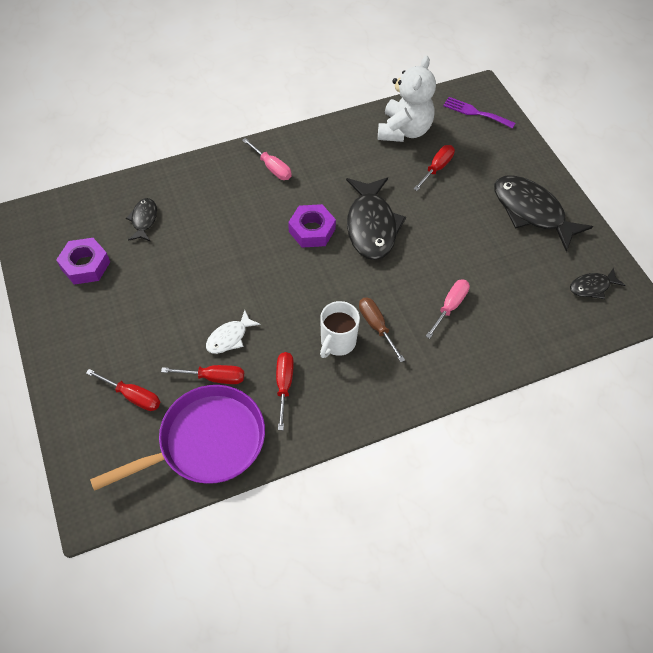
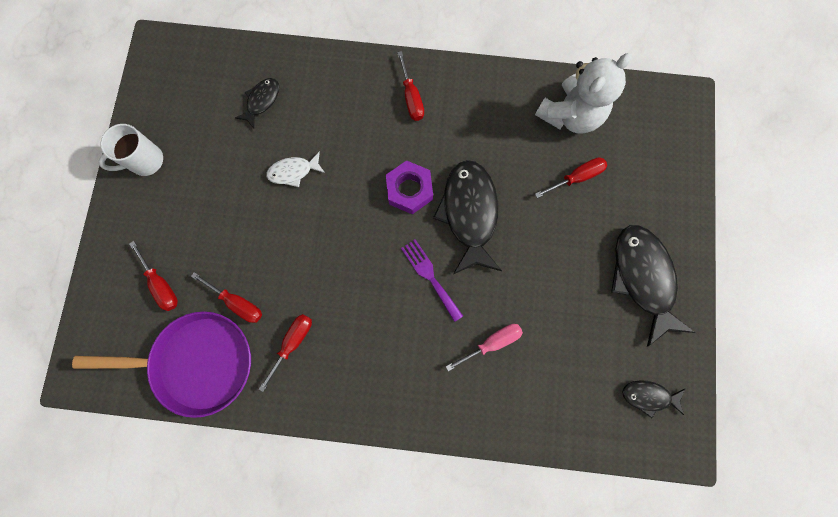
camera: 30 degrees right, 20 degrees up
purple nut [56,238,110,285] -> none
white fish [206,310,261,354] -> white fish moved to [266,151,325,187]
pink screwdriver [242,138,292,180] -> red screwdriver [397,51,424,121]
white mug [320,301,360,358] -> white mug moved to [99,124,163,176]
black fish [346,177,406,260] -> black fish turned 150 degrees clockwise [433,160,502,274]
brown screwdriver [359,297,405,362] -> none
purple fork [443,97,515,129] -> purple fork moved to [401,239,463,322]

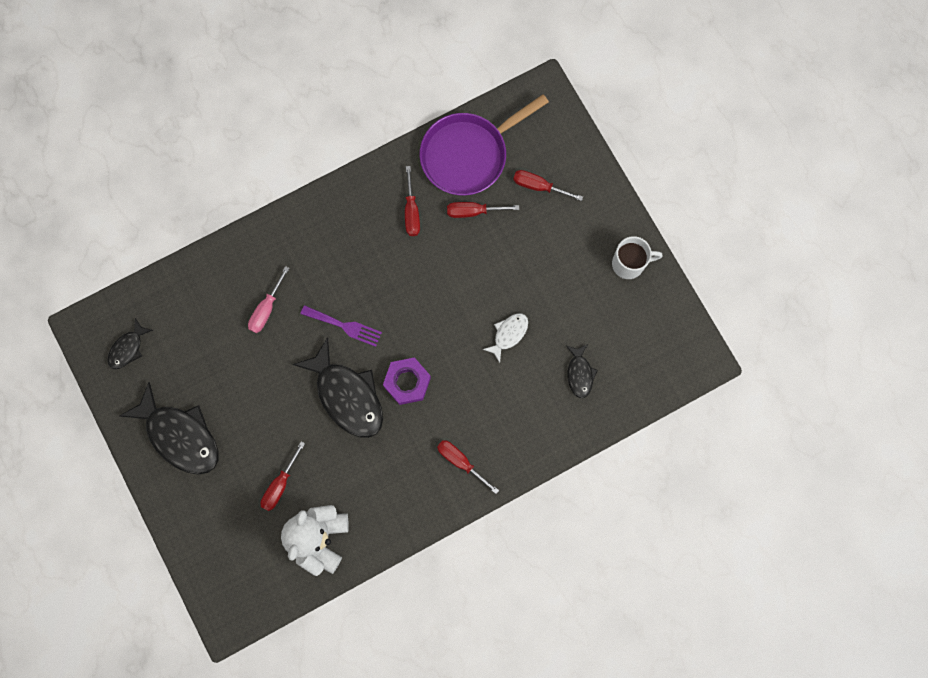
camera: 145 degrees right, 0 degrees up
white mug [99,124,163,176] -> white mug turned 60 degrees clockwise [612,236,662,279]
black fish [622,380,685,418] -> black fish turned 150 degrees clockwise [108,318,153,369]

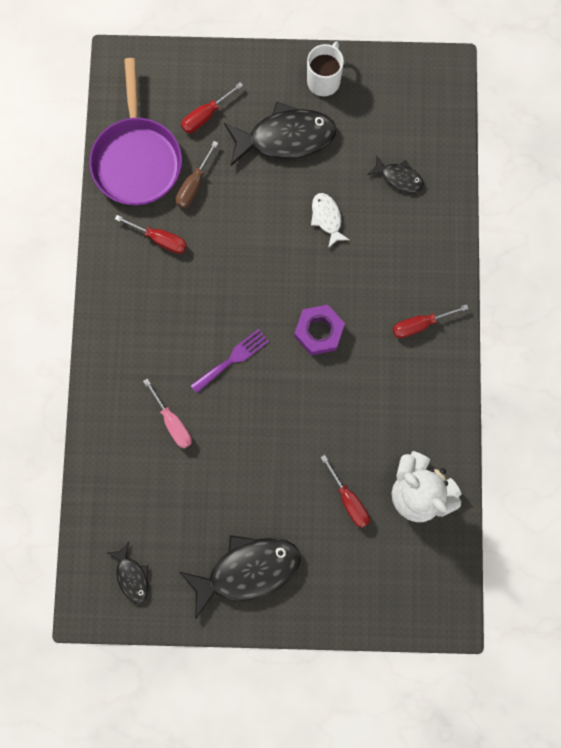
camera: 60 degrees left, 0 degrees up
black fish [292,337,383,438] -> black fish moved to [224,102,337,166]
red screwdriver [447,202,519,218] -> brown screwdriver [176,141,218,208]

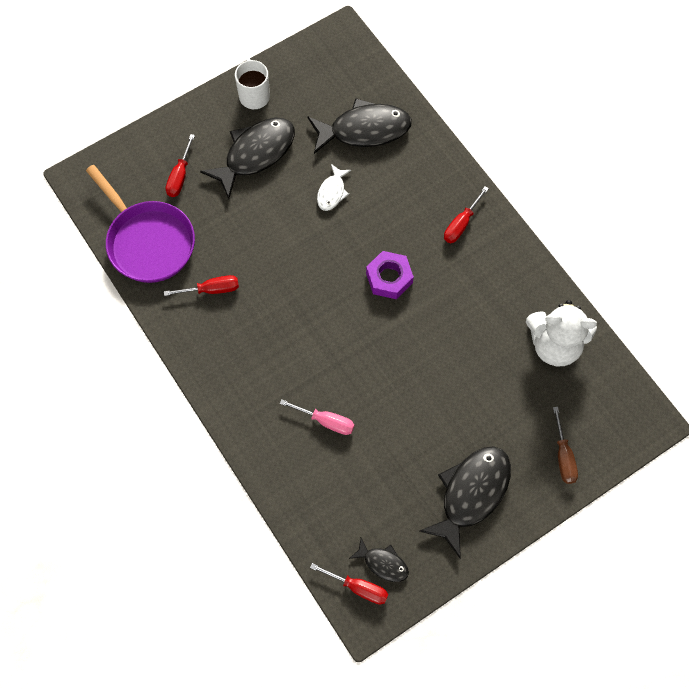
camera: 35 degrees left, 10 degrees down
brown screwdriver [176,141,218,208] -> brown screwdriver moved to [553,407,578,484]
purple fork [191,329,269,393] -> none
white fish [311,193,350,248] -> white fish turned 105 degrees counterclockwise [317,164,351,211]
red screwdriver [320,455,370,528] -> red screwdriver moved to [310,563,388,605]
black fish [367,156,424,193] -> black fish [307,98,412,154], size x1.98

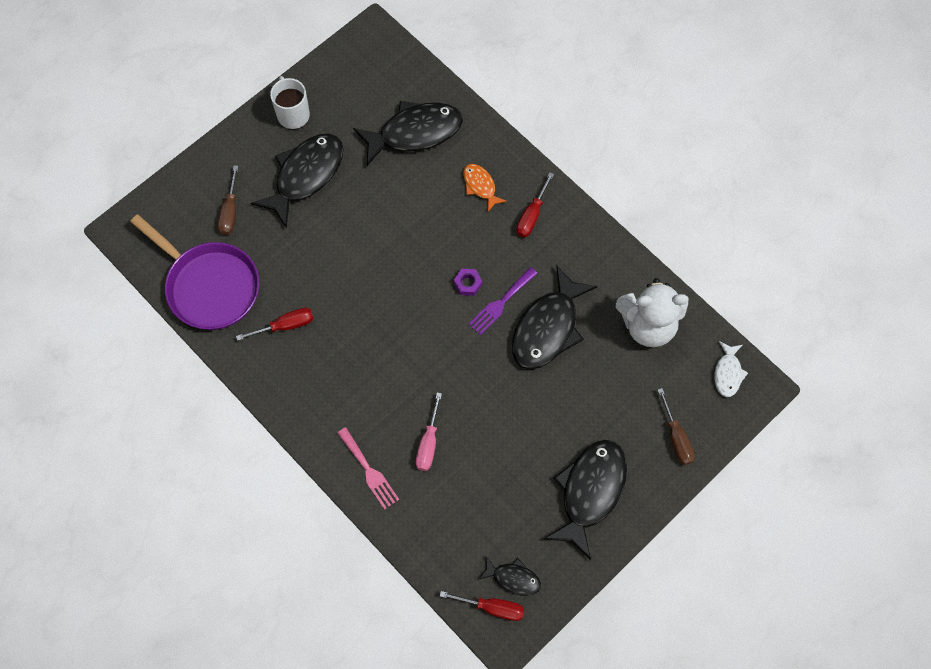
camera: 10 degrees left, 0 degrees up
red screwdriver [166,134,195,197] -> brown screwdriver [218,165,238,235]
pink screwdriver [280,399,354,435] -> pink screwdriver turned 90 degrees clockwise [416,392,442,471]
white fish [317,164,351,211] -> white fish moved to [715,341,748,397]
purple nut [366,251,414,299] -> purple nut [454,269,482,296], size x0.57
none -> pink fork [337,427,399,510]
none -> orange fish [463,164,507,212]
none -> purple fork [468,267,538,336]
none -> black fish [512,265,598,370]

